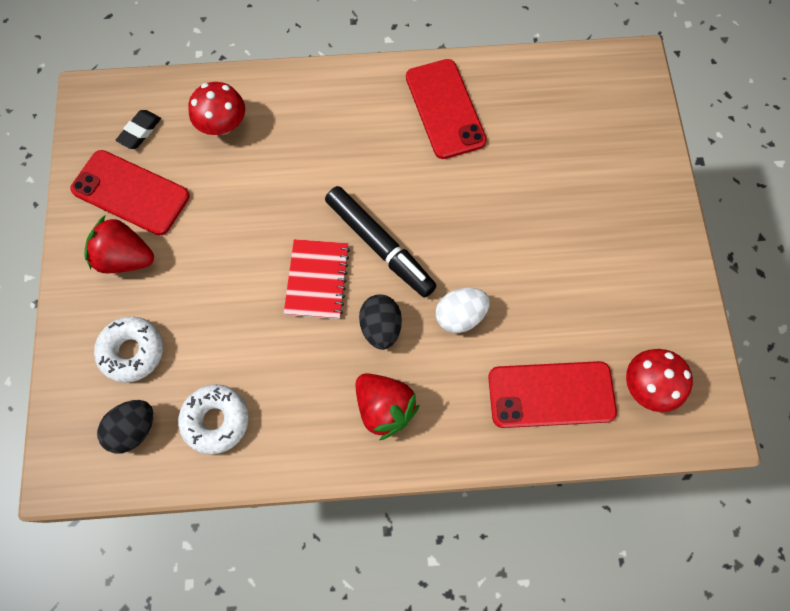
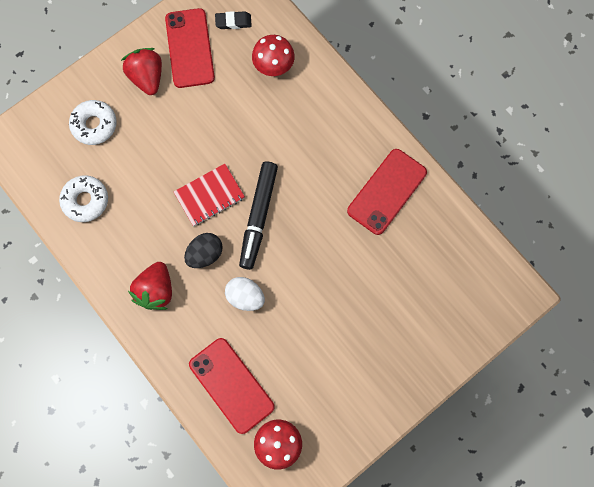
camera: 55 degrees right, 5 degrees up
black egg [97,400,153,453] -> none

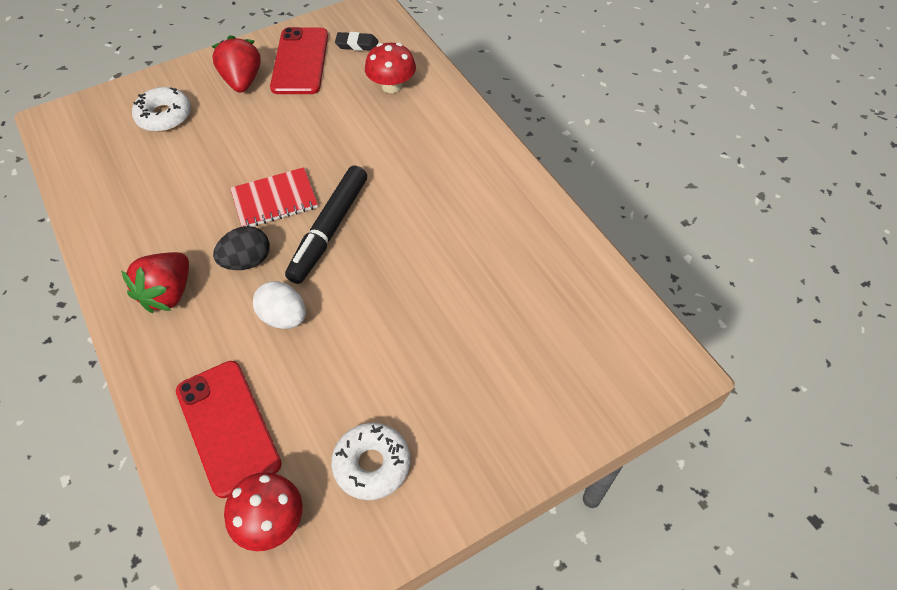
camera: 10 degrees right, 20 degrees down
white donut [59,175,108,222] -> white donut moved to [331,423,410,500]
red phone [347,149,427,235] -> none

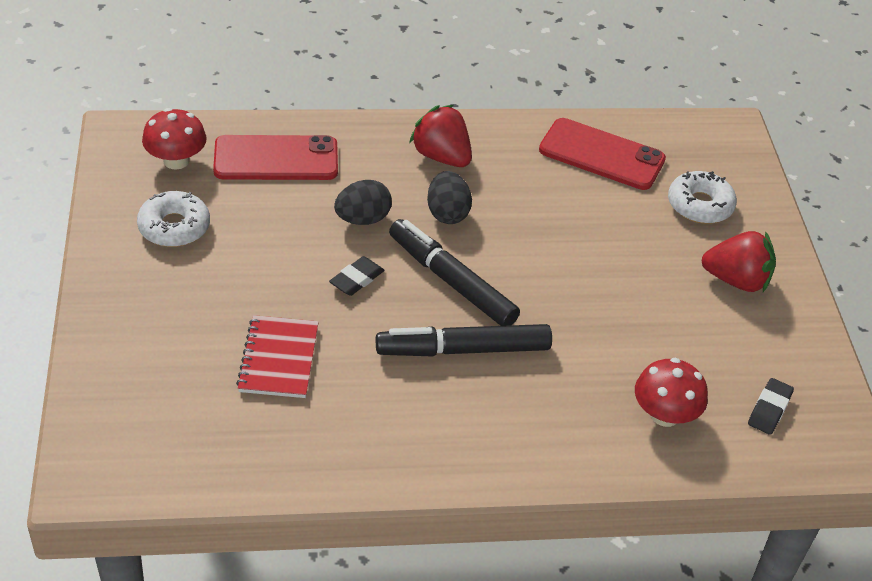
camera: 110 degrees right, 10 degrees down
red notebook [230,167,318,227] -> red notebook moved to [236,315,318,398]
white egg [253,281,306,329] -> black egg [334,180,392,225]
red phone [270,27,328,94] -> red phone moved to [539,118,666,190]
none -> black eraser [329,256,384,296]
none -> black marker [376,324,552,357]

